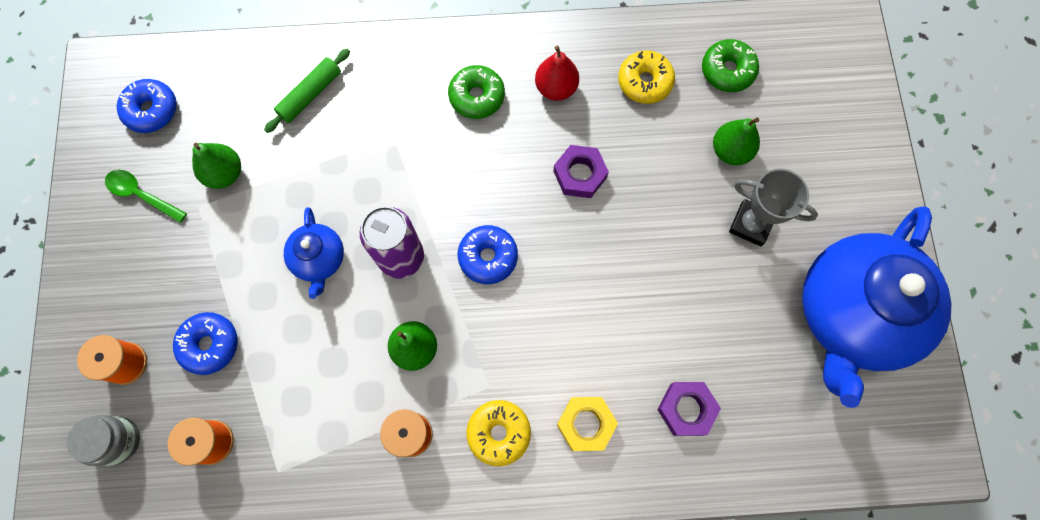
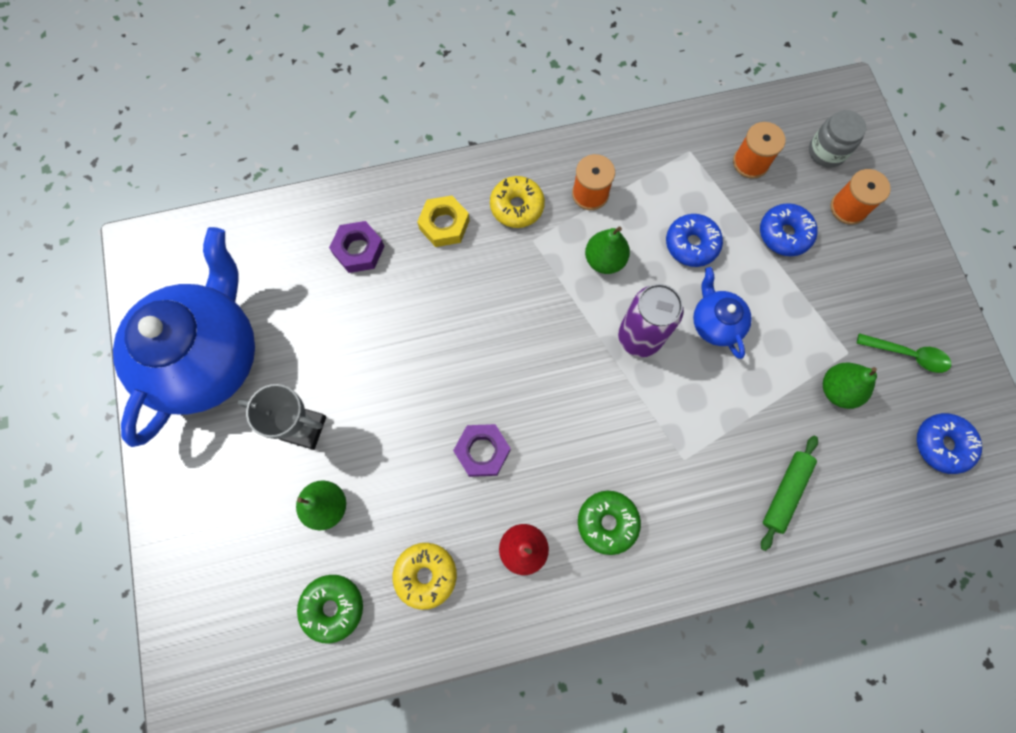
camera: 170 degrees right, 0 degrees up
blue donut [458,225,518,284] -> blue donut moved to [666,214,723,267]

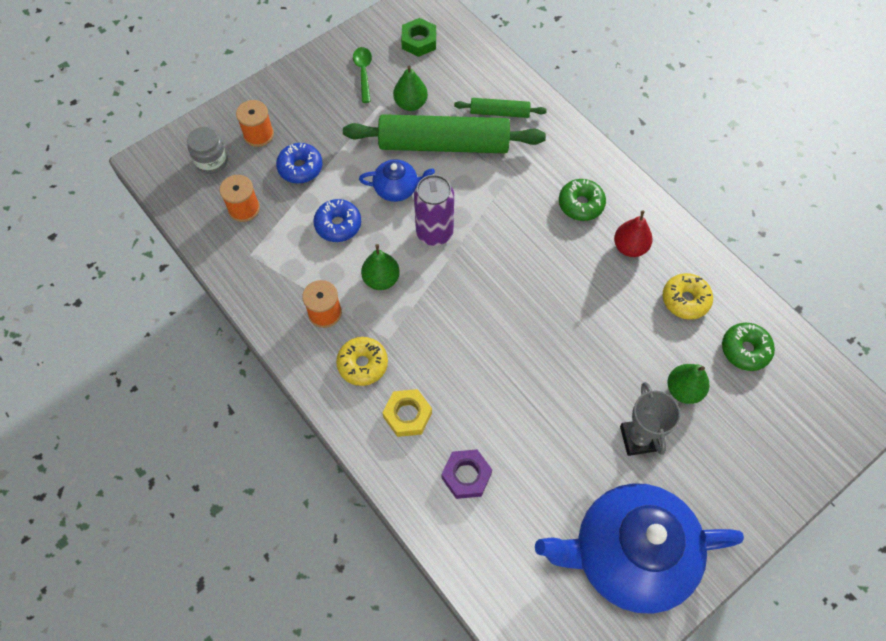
camera: 115 degrees left, 10 degrees down
purple nut [453,424,511,477] -> none
blue teapot [693,267,752,359] -> blue teapot turned 135 degrees counterclockwise [359,159,435,202]
blue donut [917,413,982,474] -> green nut [401,18,436,57]
none -> green rolling pin [343,114,546,153]

